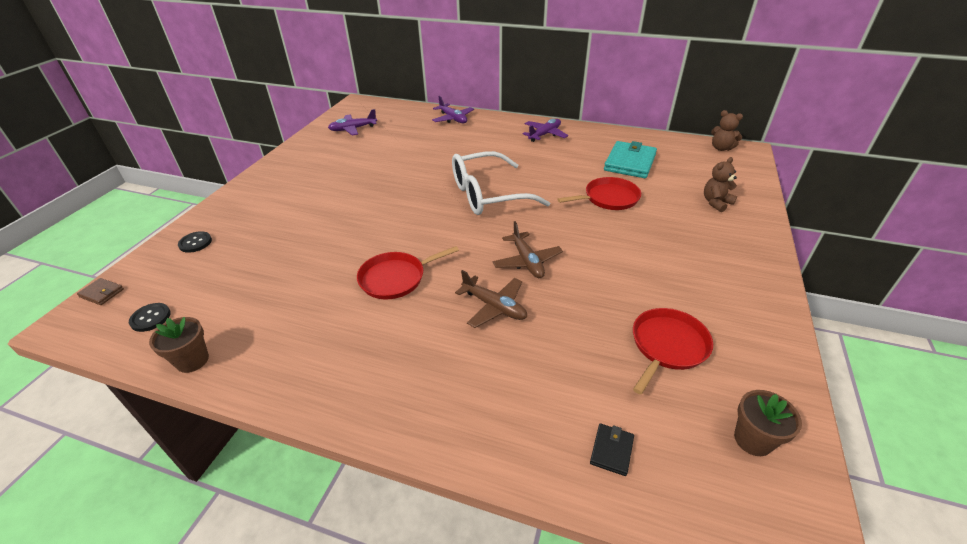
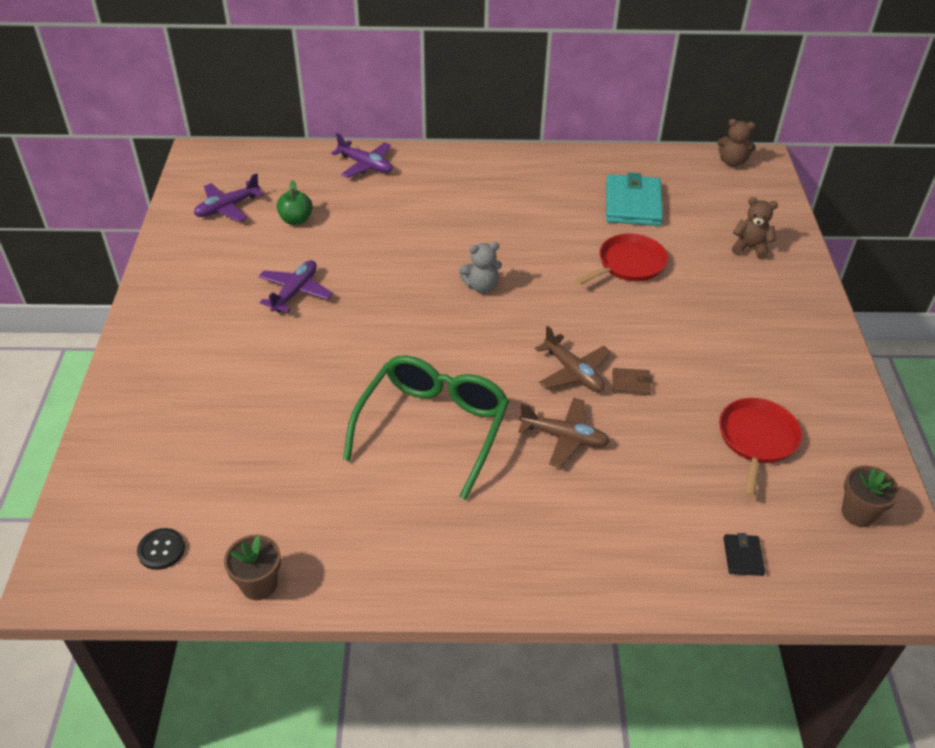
camera: 20 degrees left, 5 degrees up
brown wallet [77,278,124,305] -> brown wallet moved to [612,368,652,395]
black button [178,231,212,253] -> none
red pan [357,246,459,299] -> green glasses [343,355,509,500]
white glasses [452,151,550,215] -> grey teddy bear [459,242,502,293]
purple plane [523,119,568,142] -> purple plane moved to [258,260,333,313]
brown teddy bear [704,157,737,212] -> brown teddy bear turned 75 degrees clockwise [732,197,778,260]
none -> green apple [277,180,313,225]

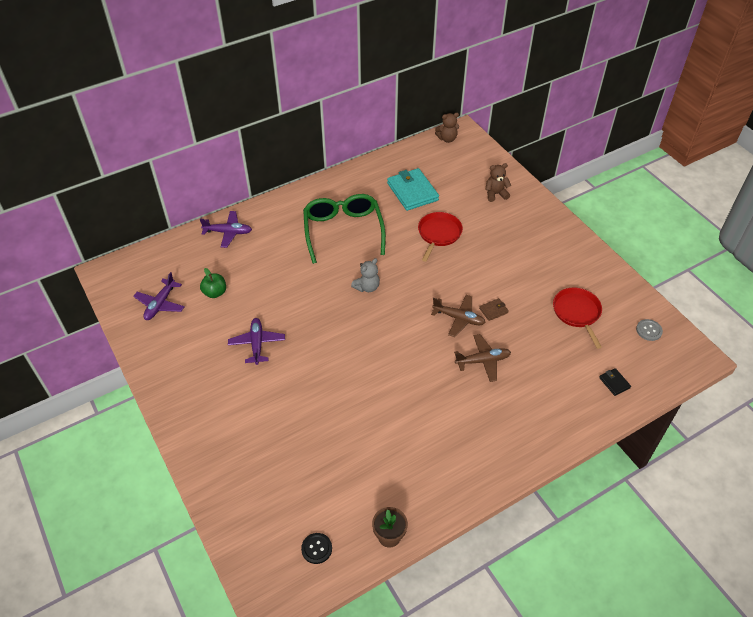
camera: 30 degrees left, 5 degrees up
green glasses [343,355,509,500] -> green glasses moved to [303,194,386,264]
brown flower pot [841,466,900,527] -> grey button [636,319,663,341]

